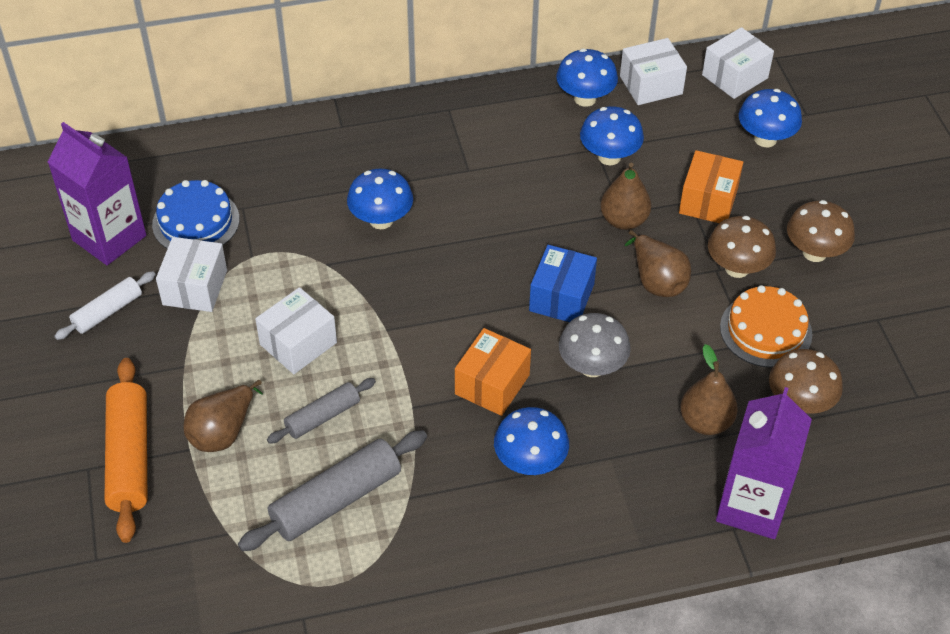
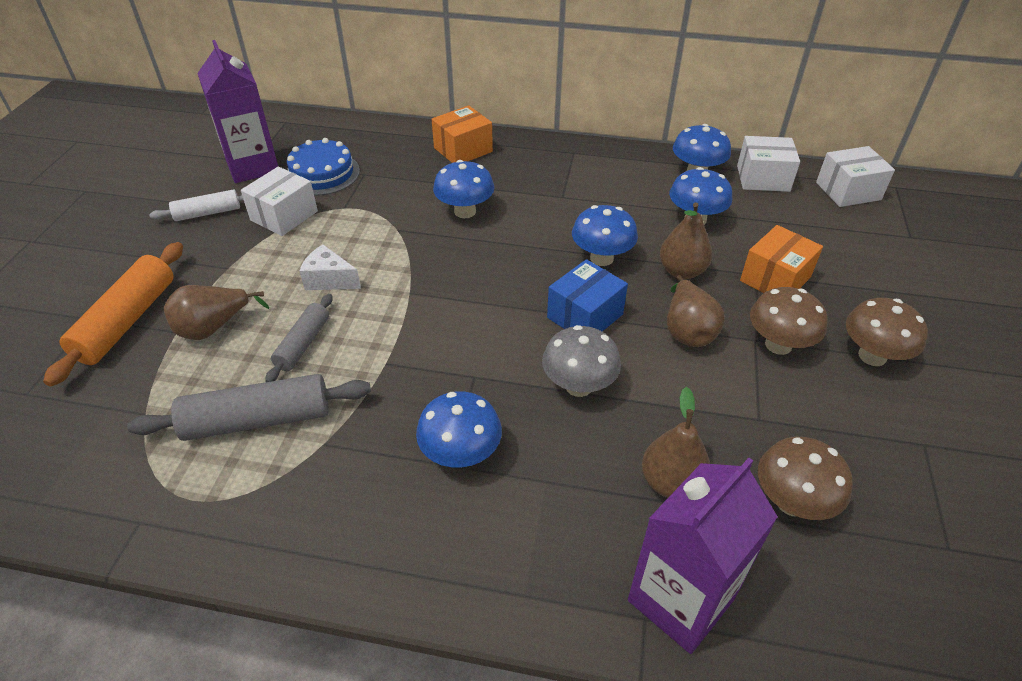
camera: 25 degrees right, 5 degrees down
white box [255,287,337,374] -> white cheese [300,244,361,290]
grey rolling pin [267,378,376,444] -> grey rolling pin turned 60 degrees counterclockwise [265,294,333,382]
orange box [455,328,531,416] -> orange box moved to [432,105,493,163]
orange cake [720,285,812,367] -> none
blue mushroom [739,89,802,147] -> blue mushroom moved to [572,205,638,266]

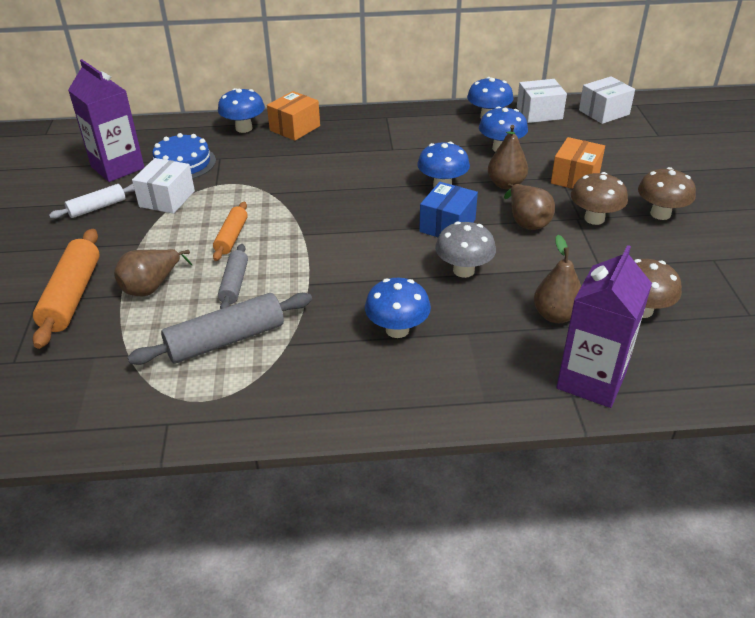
camera: 15 degrees left, 5 degrees down
white cheese [300,244,361,290] -> orange rolling pin [213,202,248,261]
blue mushroom [433,160,495,219] -> blue mushroom moved to [218,88,265,133]

